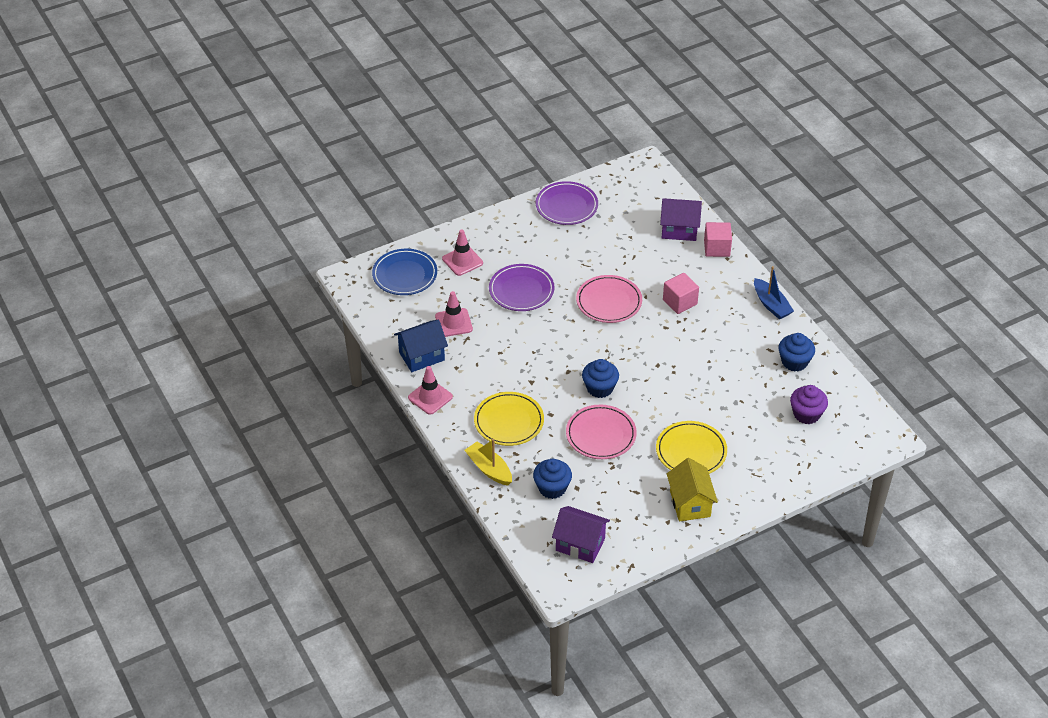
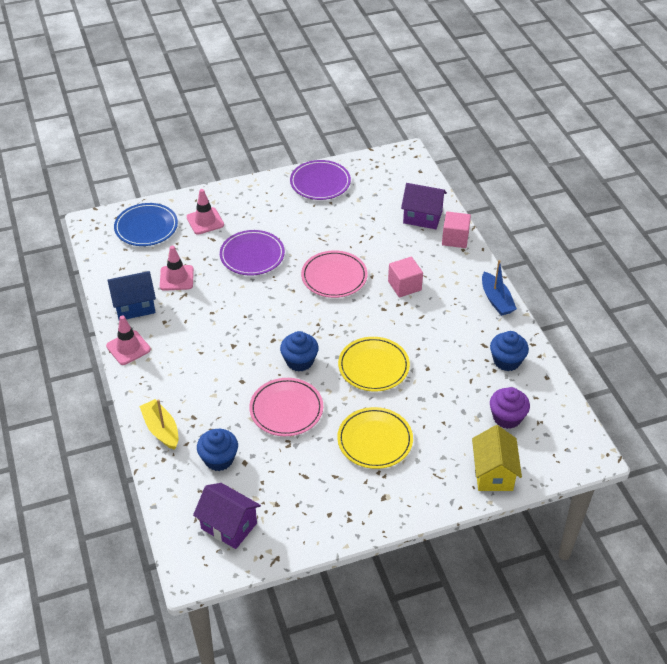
camera: 10 degrees right, 0 degrees up
yellow plate [474,392,544,446] -> yellow plate moved to [338,337,410,392]
yellow house [667,458,718,521] -> yellow house moved to [472,425,522,491]

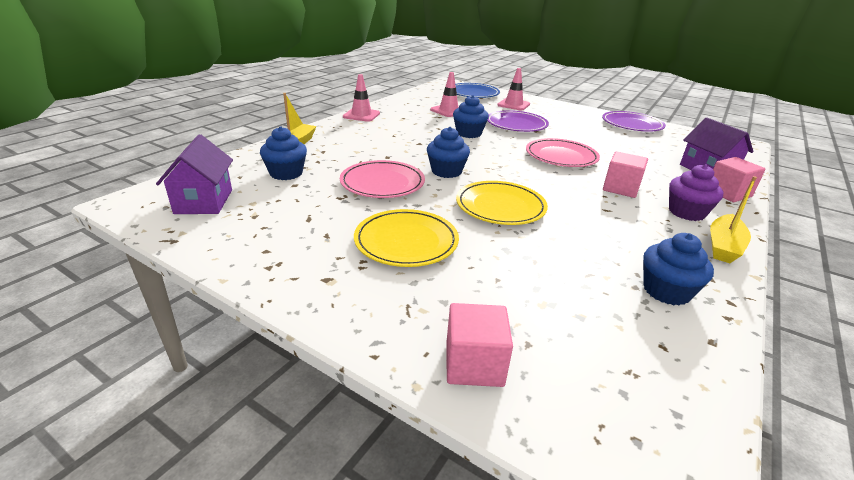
camera: 50 degrees right, 15 degrees down
blue house [107,271,156,320] -> none
yellow house [472,425,522,491] -> pink cube [446,303,513,387]
blue boat [482,260,517,316] -> yellow boat [710,176,757,263]
purple cupcake [490,387,530,429] -> purple cupcake moved to [669,164,724,221]
none -> blue cupcake [453,95,489,138]

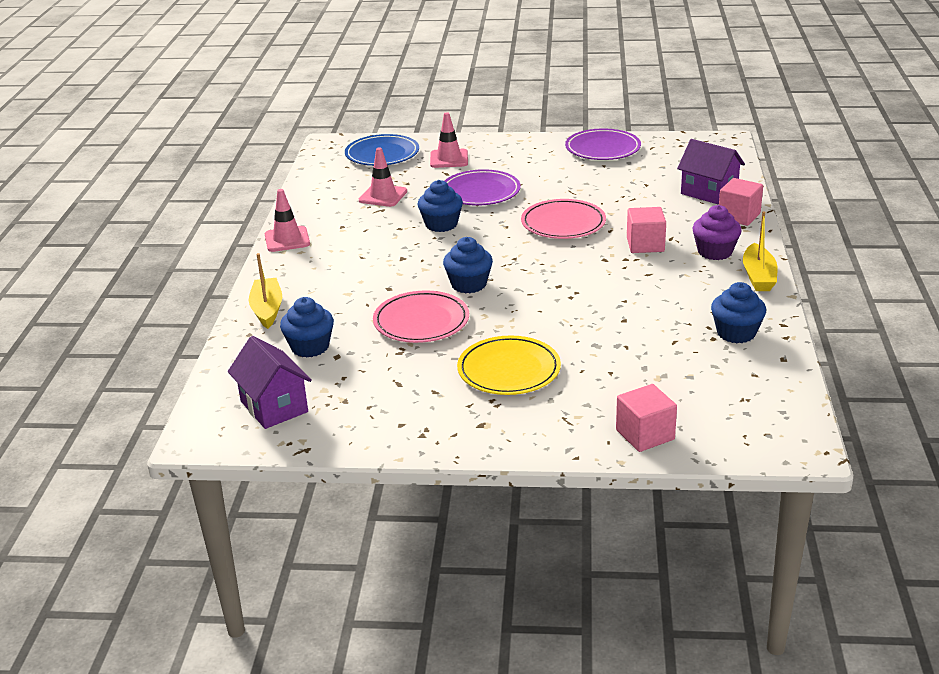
camera: 25 degrees left, 0 degrees up
yellow plate [456,181,548,225] -> none

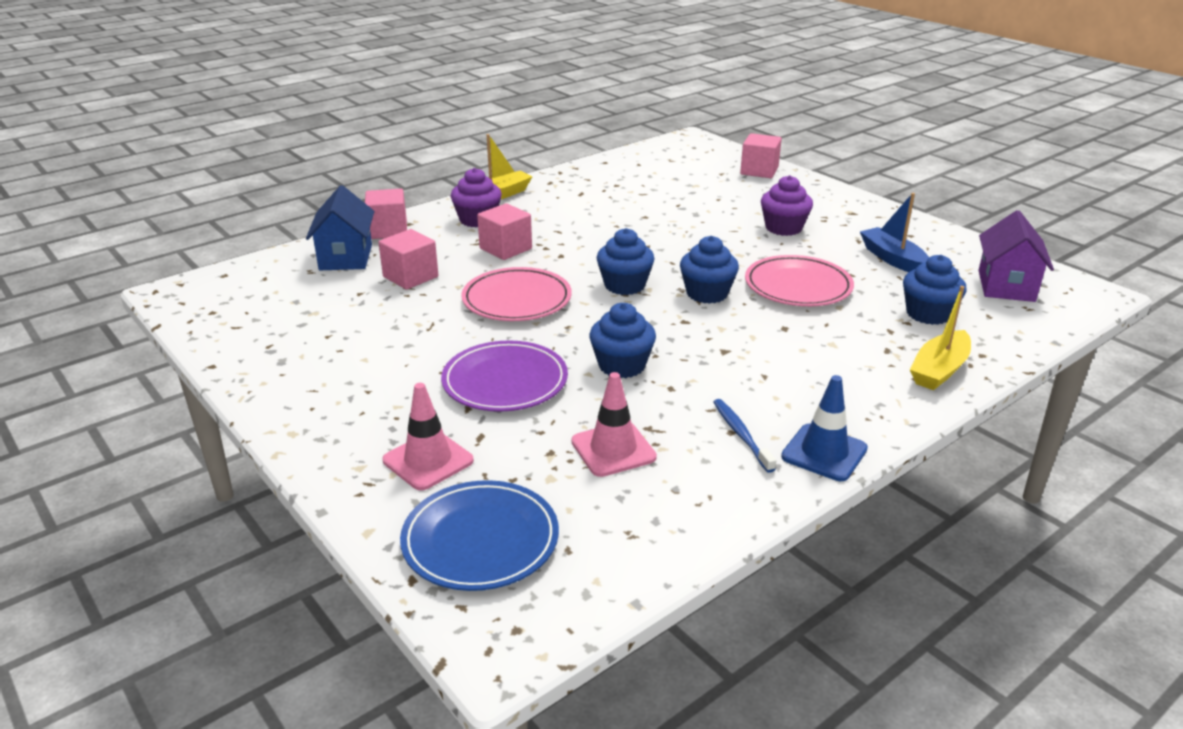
camera: 135 degrees left, 0 degrees up
pink traffic cone [265,189,310,252] -> blue traffic cone [781,375,868,481]
yellow plate [457,335,561,395] -> purple cupcake [761,175,813,236]
purple plate [565,128,641,160] -> none
purple house [677,139,745,205] -> blue house [306,185,374,270]
blue cupcake [711,282,766,343] -> blue cupcake moved to [597,228,655,295]
none -> pink cube [378,229,438,290]
none -> blue toothbrush [713,399,776,473]
none -> blue boat [860,193,929,272]

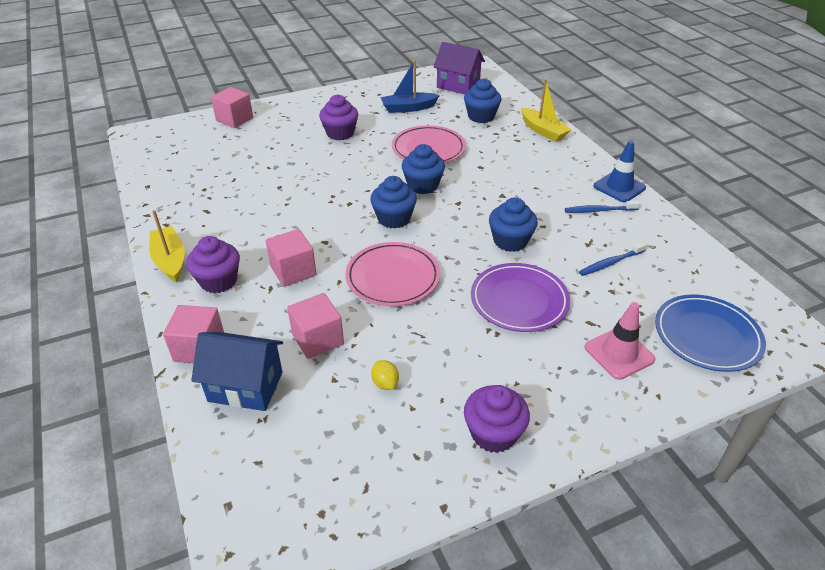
camera: 75 degrees left, 10 degrees up
pink traffic cone [571,372,657,477] -> blue toothbrush [579,242,647,276]
none -> yellow lemon [371,360,399,390]
none -> purple cupcake [464,385,530,453]

